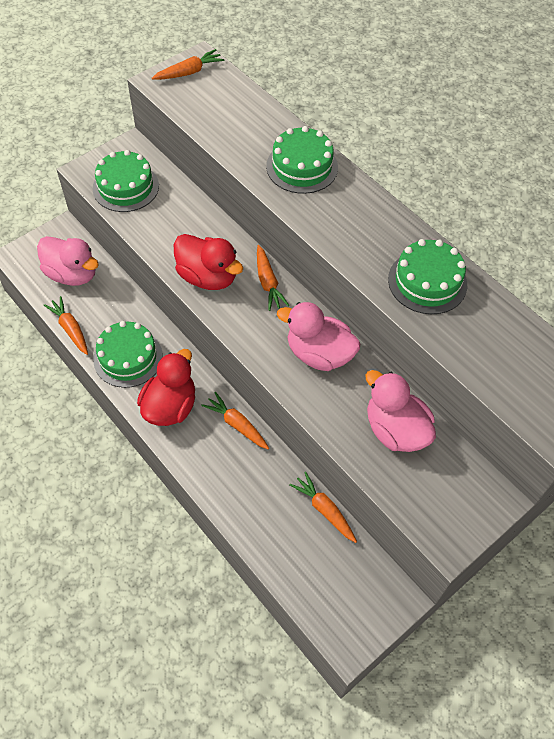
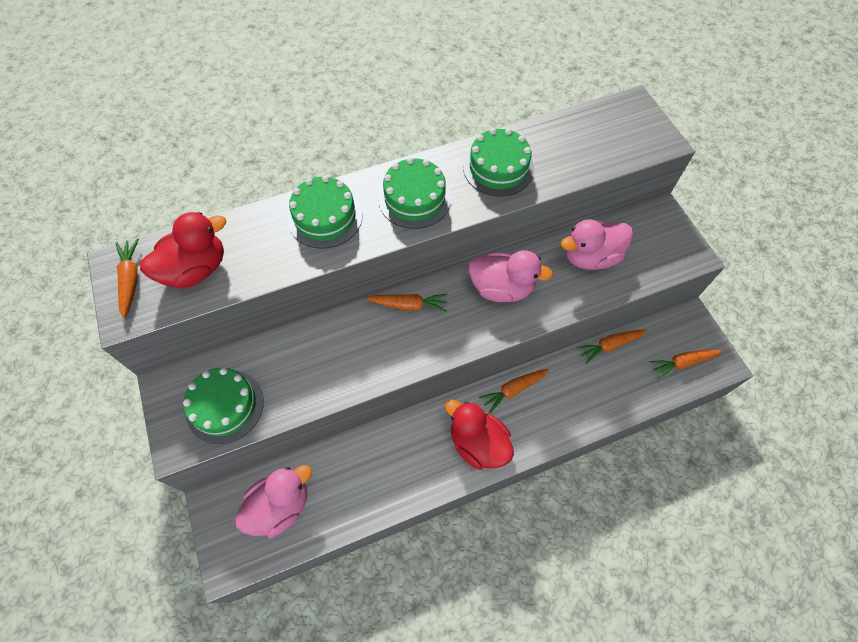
camera: 70 degrees left, 5 degrees up
orange carrot [44,296,88,355] -> orange carrot moved to [649,350,723,379]
green cake [93,321,163,388] -> green cake moved to [378,157,451,229]
red duck [174,234,243,290] -> red duck moved to [140,212,226,289]
pink duck [277,302,361,371] -> pink duck turned 120 degrees counterclockwise [468,250,553,302]

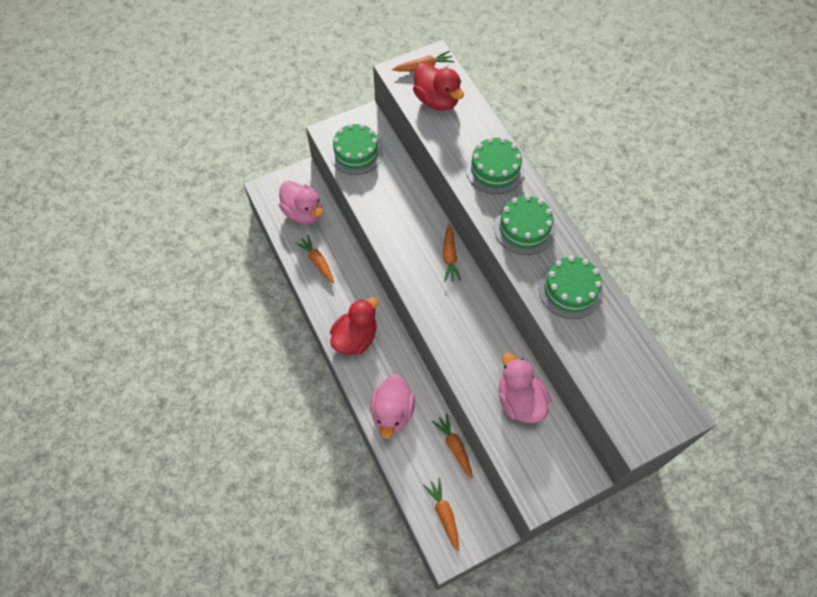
camera: 85 degrees right, 0 degrees up
pink duck [468,250,553,302] -> pink duck moved to [370,374,415,439]
orange carrot [479,369,549,414] -> orange carrot moved to [295,235,334,283]

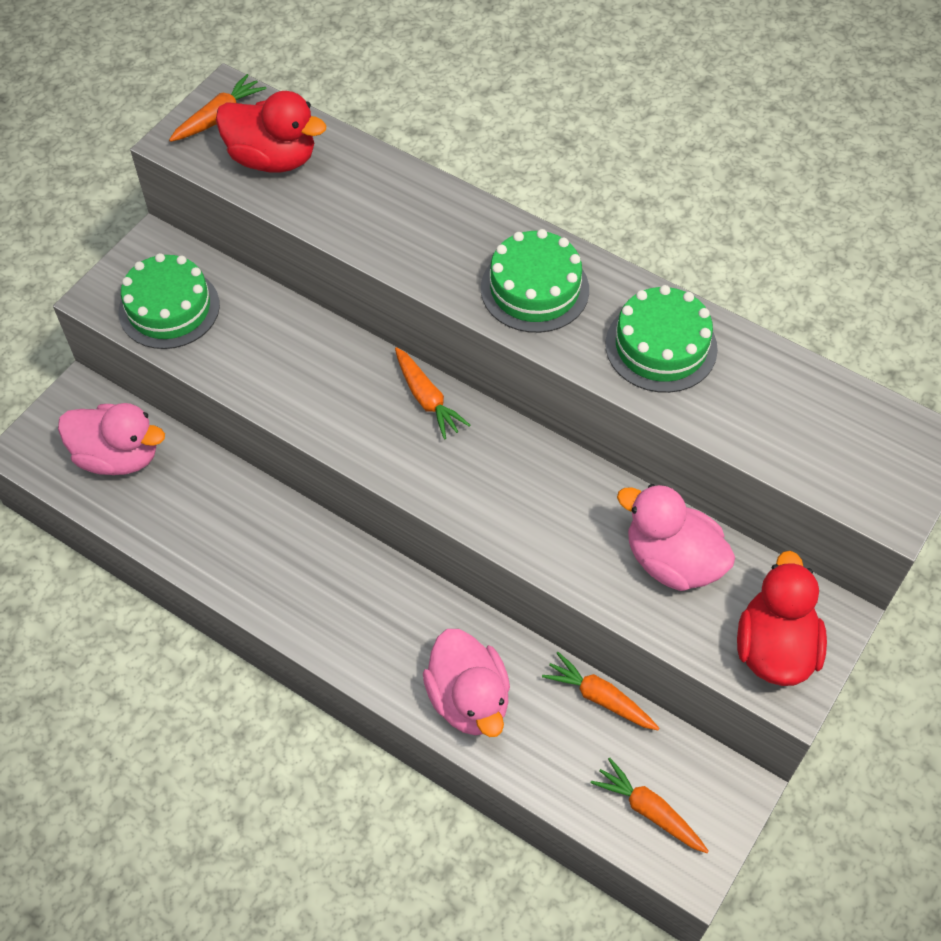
camera: 30 degrees left, 5 degrees down
orange carrot [295,235,334,283] -> none
red duck [330,297,378,355] -> red duck moved to [737,551,827,686]
green cake [466,137,525,194] -> none

